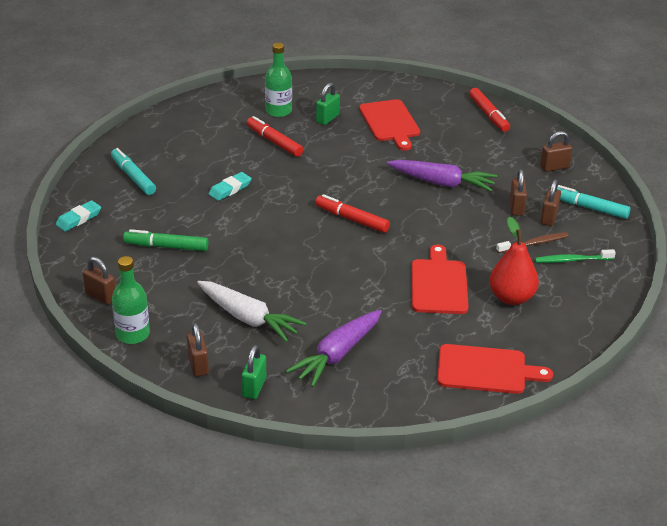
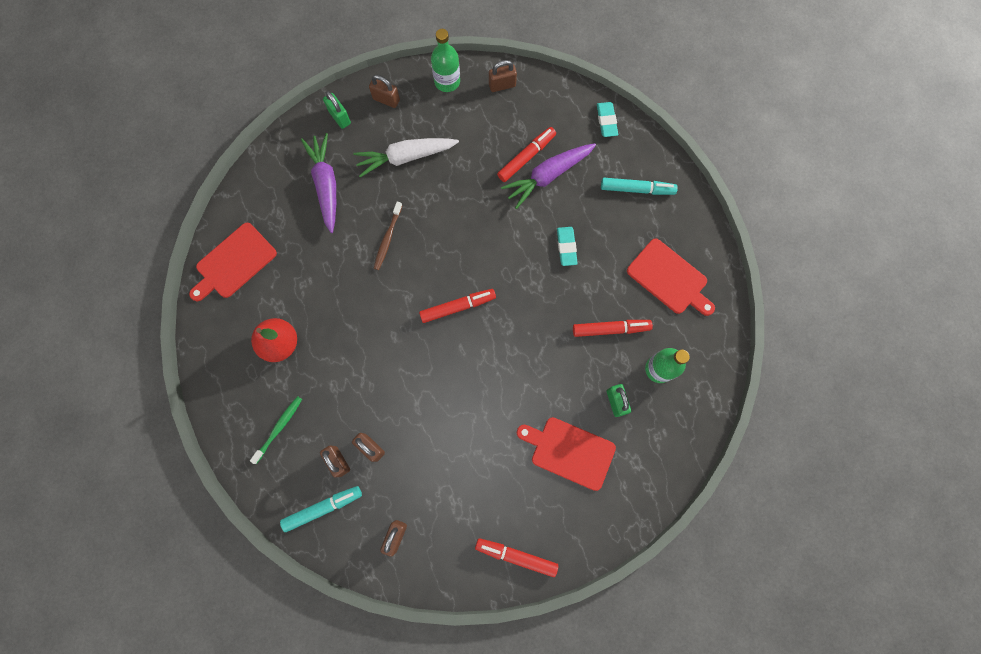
camera: 130 degrees right, 40 degrees up
green marker [123,229,208,251] -> red marker [497,127,556,182]
purple carrot [387,160,497,191] -> purple carrot moved to [501,143,596,209]
red cutting board [412,245,468,314] -> red cutting board moved to [627,239,715,316]
brown toothbrush [496,232,569,253] -> brown toothbrush moved to [374,201,403,270]

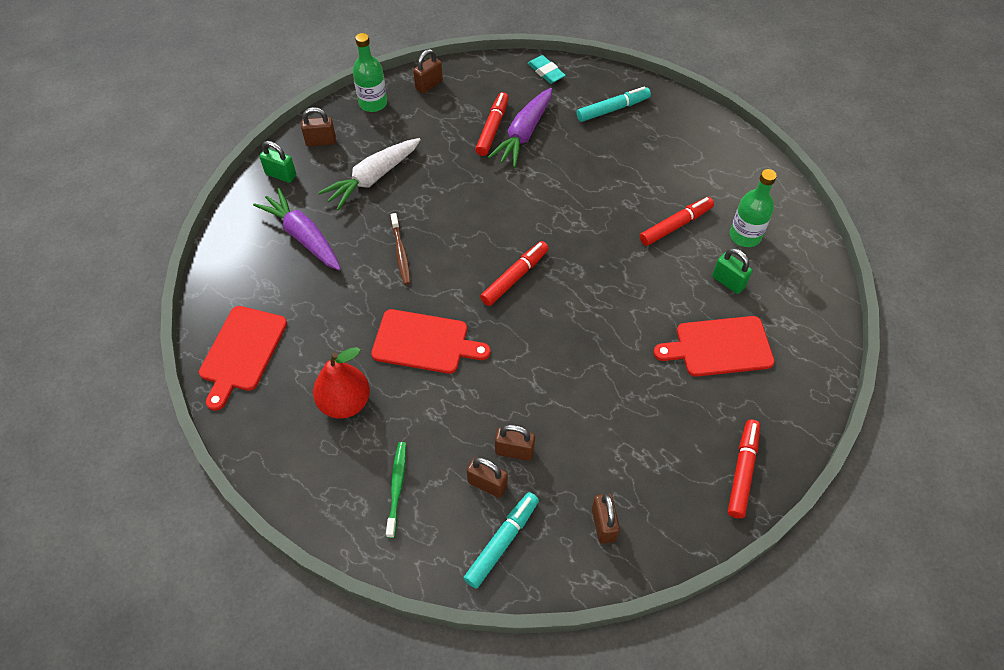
camera: 30 degrees left, 20 degrees down
red marker [475,538,558,577] -> red marker turned 120 degrees clockwise [728,419,760,519]
turquoise eraser [557,227,578,266] -> none
red cutting board [627,239,715,316] -> red cutting board moved to [371,309,490,374]

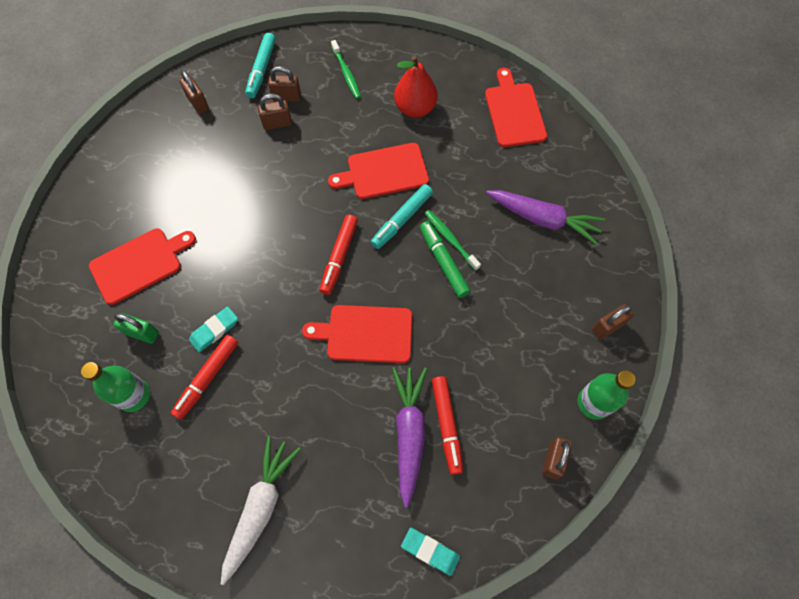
camera: 155 degrees right, 10 degrees up
green padlock [259,141,296,183] -> none
white carrot [318,138,421,210] -> white carrot moved to [221,436,301,585]
brown toothbrush [390,213,411,285] -> green toothbrush [425,210,481,271]
turquoise marker [577,86,651,122] -> turquoise marker moved to [371,184,433,249]
red marker [728,419,760,519] -> none
none -> turquoise eraser [189,307,238,352]
none -> red cutting board [302,305,412,363]
none -> green marker [420,221,471,298]

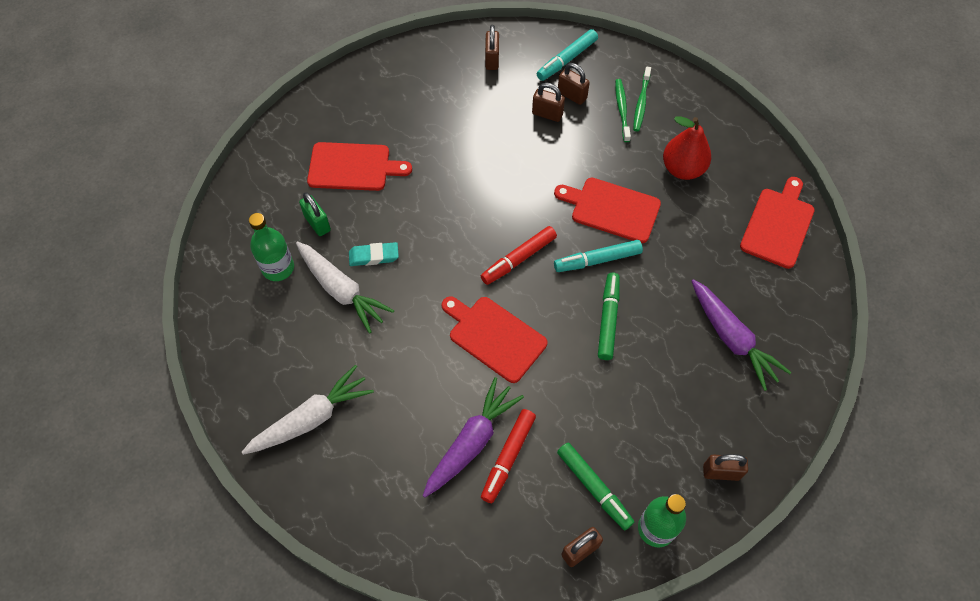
camera: 35 degrees right, 5 degrees down
red marker [171,335,238,420] -> white carrot [296,242,394,334]
turquoise eraser [401,528,460,576] -> none
green toothbrush [425,210,481,271] -> green toothbrush moved to [615,79,631,142]
none -> green marker [557,442,634,530]

